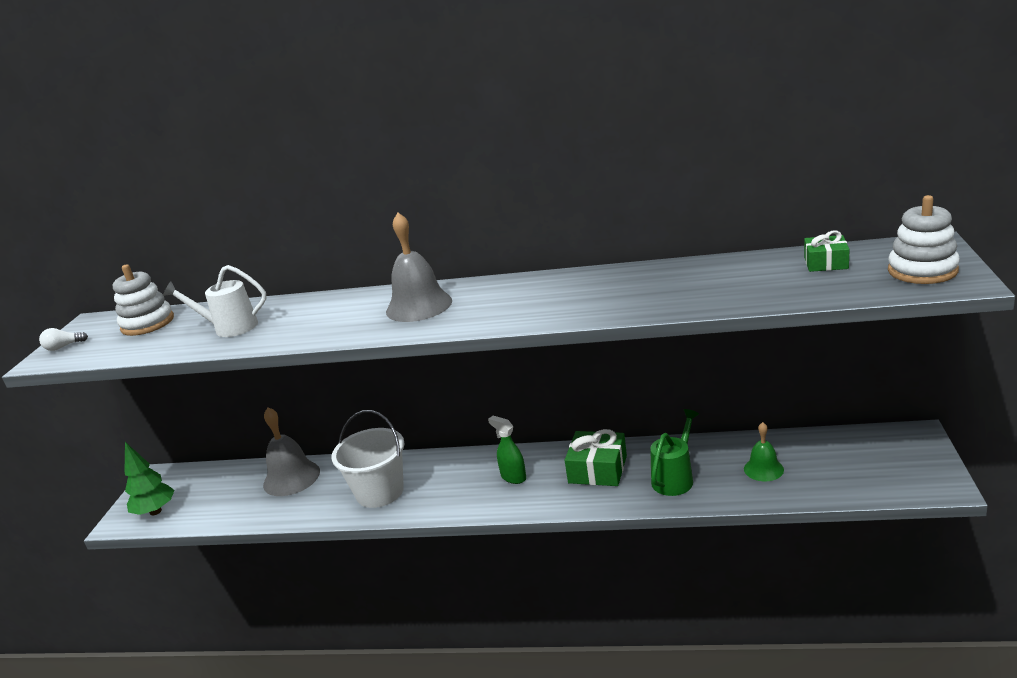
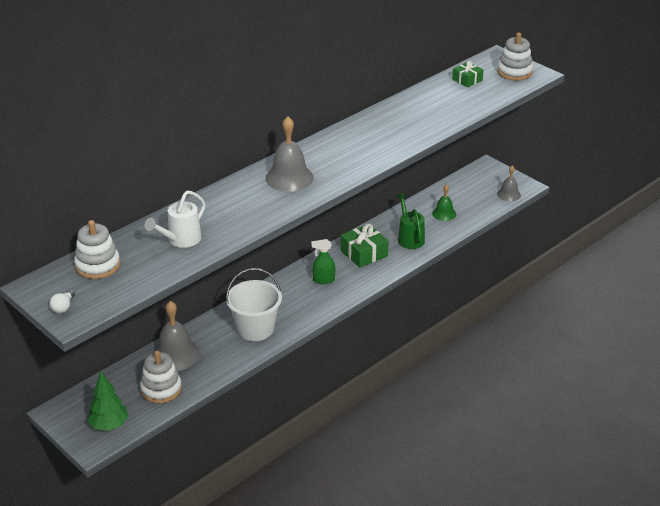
camera: 55 degrees left, 10 degrees up
none -> white stacking toy [140,351,182,403]
none -> grey bell [497,165,521,201]

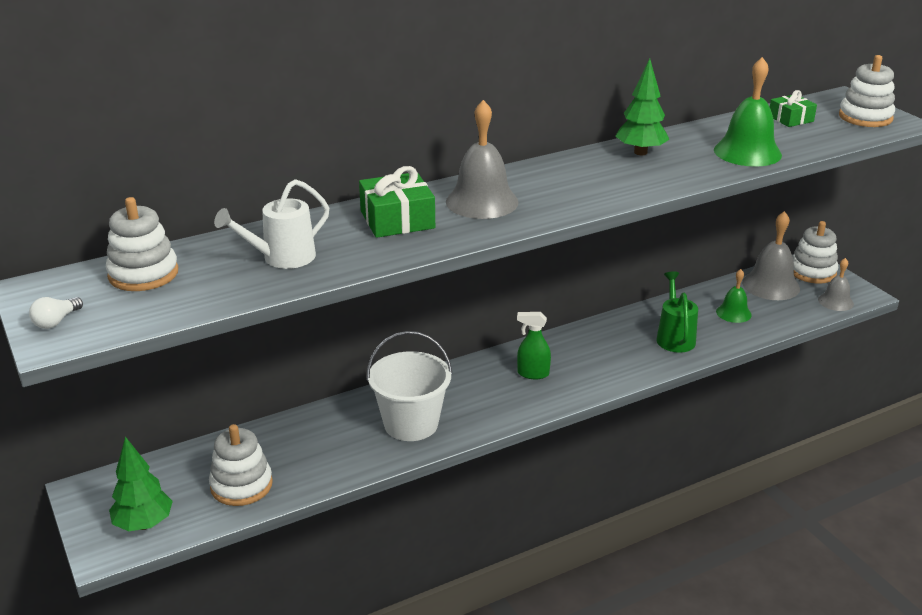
camera: 15 degrees right, 5 degrees down
grey bell [153,301,200,371] -> grey bell moved to [742,211,800,300]
green gift [340,223,388,268] -> green gift moved to [359,166,435,238]
none -> green tree [615,59,670,155]
none -> green bell [714,57,782,167]
none -> white stacking toy [792,221,838,284]

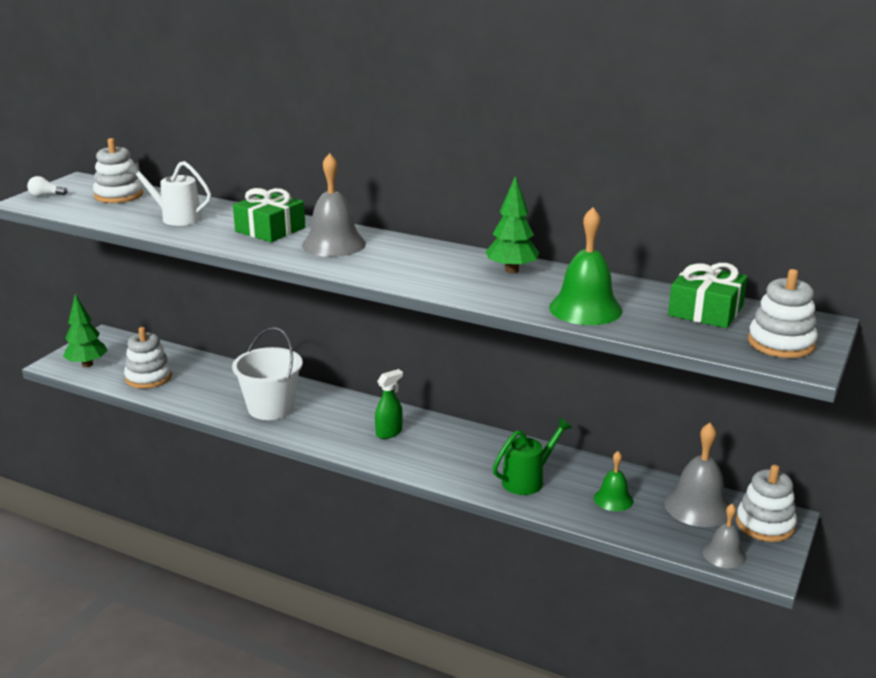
camera: 55 degrees right, 5 degrees down
green spray bottle [517,312,551,379] -> green spray bottle turned 75 degrees clockwise [375,369,403,439]
green gift [770,90,817,127] -> green gift [668,263,748,328], size x1.58

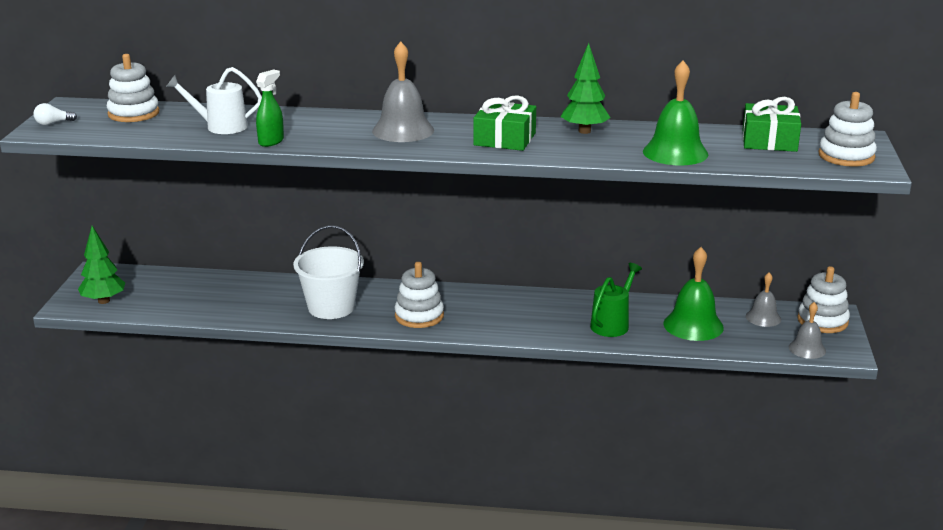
camera: 20 degrees left, 0 degrees up
white stacking toy [124,327,172,389] -> white stacking toy moved to [395,262,444,328]
green gift [233,188,305,242] -> green gift moved to [473,95,536,151]
green spray bottle [375,369,403,439] -> green spray bottle moved to [256,70,284,147]
green bell [594,451,633,511] -> green bell [663,247,724,341], size x1.69
grey bell [664,423,730,527] -> grey bell [746,272,781,327], size x0.59

